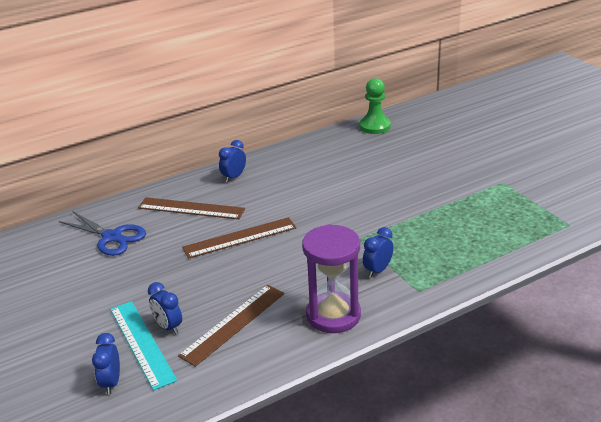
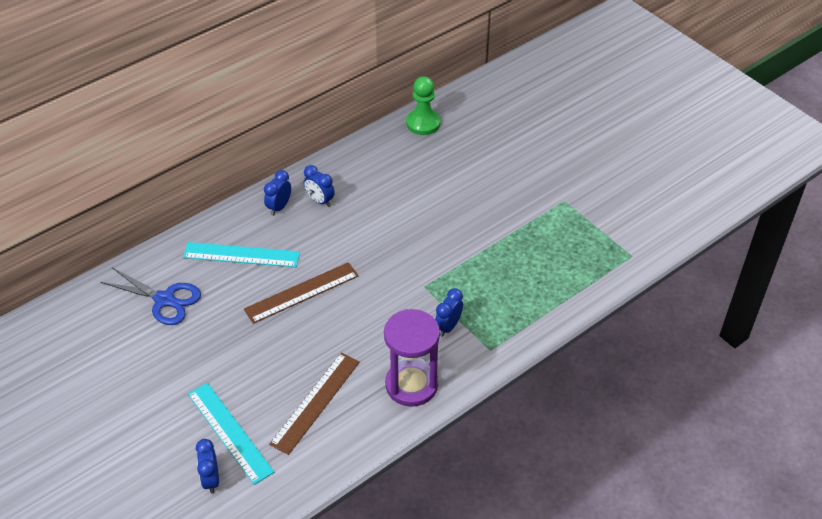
camera: 10 degrees left, 15 degrees up
brown ruler [138,197,245,219] -> turquoise ruler [183,242,300,267]
blue clock [148,282,182,335] -> blue clock moved to [304,165,335,207]

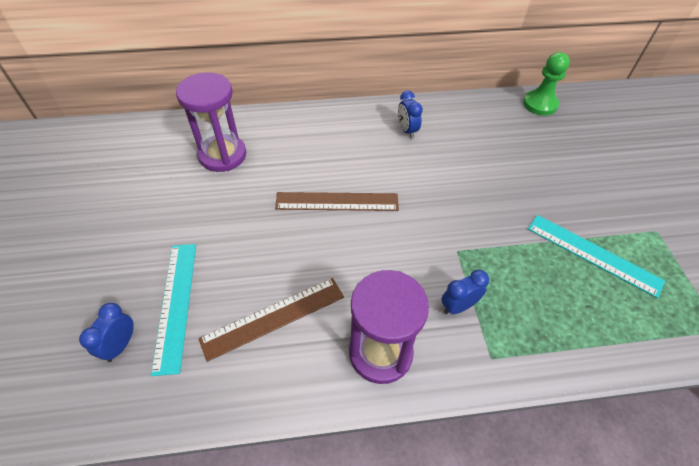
camera: 30 degrees right, 5 degrees up
blue scissors [100,268,201,325] -> purple hourglass [176,72,246,172]
turquoise ruler [183,242,300,267] -> turquoise ruler moved to [528,215,665,298]
blue clock [264,170,291,216] -> none

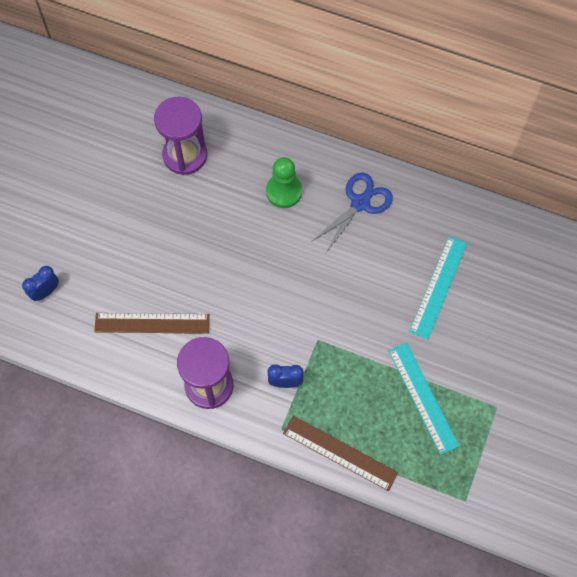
camera: 30 degrees right, 15 degrees up
turquoise ruler [151,244,196,376] -> turquoise ruler moved to [409,236,467,340]
brown ruler [275,192,399,211] -> brown ruler moved to [283,416,398,491]
blue clock [398,91,423,138] -> blue scissors [311,173,393,253]
green pawn [523,52,570,116] -> green pawn moved to [266,157,302,208]

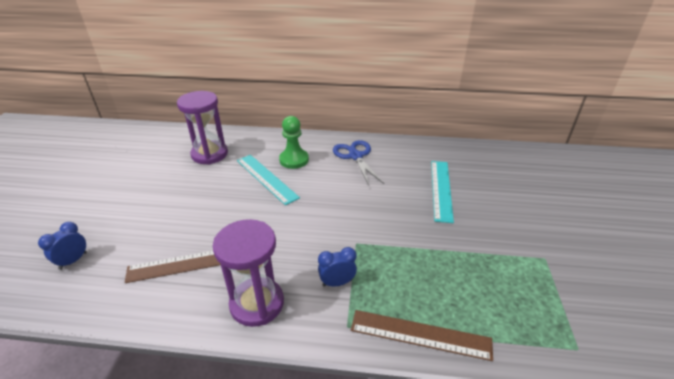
camera: 15 degrees left, 30 degrees down
blue scissors [311,173,393,253] -> blue scissors turned 45 degrees counterclockwise [333,140,384,185]
turquoise ruler [389,343,459,455] -> turquoise ruler moved to [237,155,300,205]

